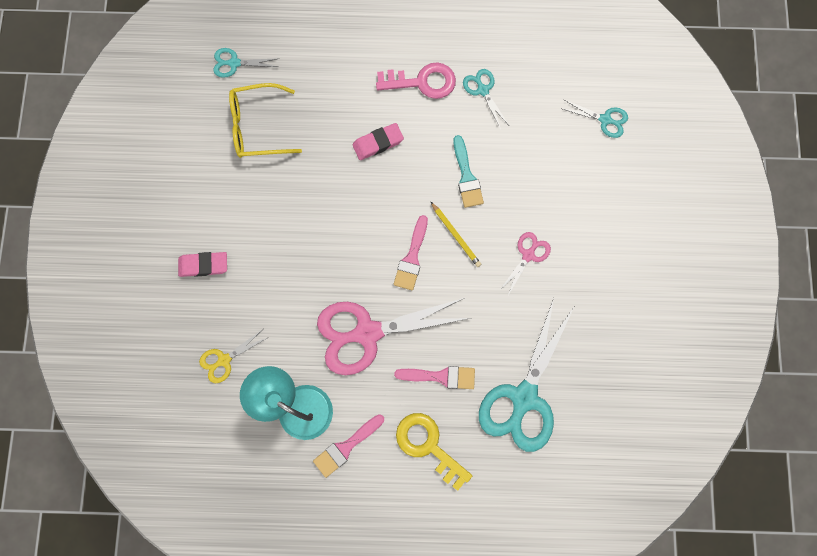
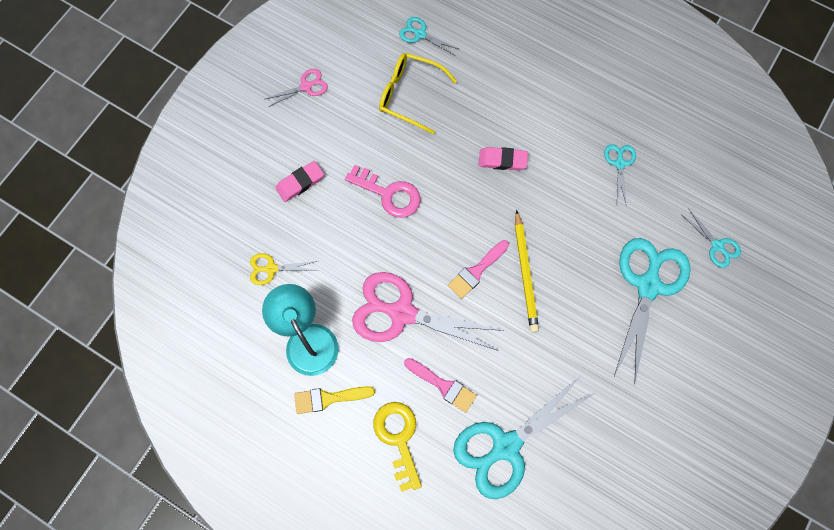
camera: 30 degrees right, 5 degrees down
pink eraser [178,252,227,277] -> pink eraser turned 60 degrees counterclockwise [276,161,324,202]
pink brush [313,414,384,478] -> yellow brush [294,386,375,414]
pink key [376,62,456,99] -> pink key moved to [345,164,421,218]
yellow pencil [431,202,481,267] -> yellow pencil [515,210,539,333], size x1.57
turquoise brush [453,135,484,208] -> none
pink scissors [499,232,551,295] -> pink scissors moved to [265,69,328,107]
none -> turquoise scissors [614,238,691,385]

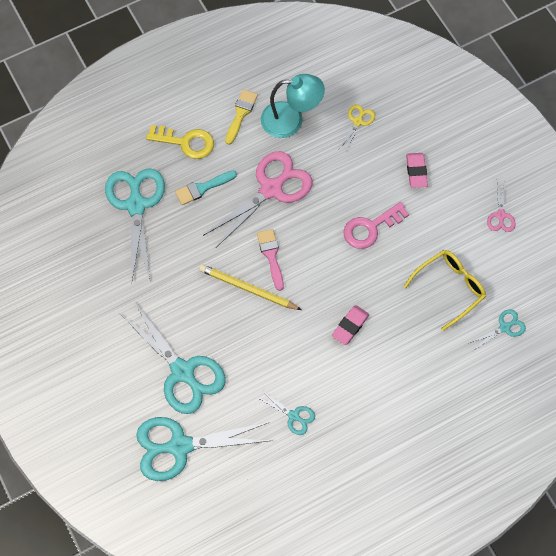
camera: 120 degrees right, 5 degrees down
pink brush [404,358,477,413] -> turquoise brush [175,170,237,205]
turquoise scissors [682,209,741,268] -> turquoise scissors [136,417,272,481], size x2.13

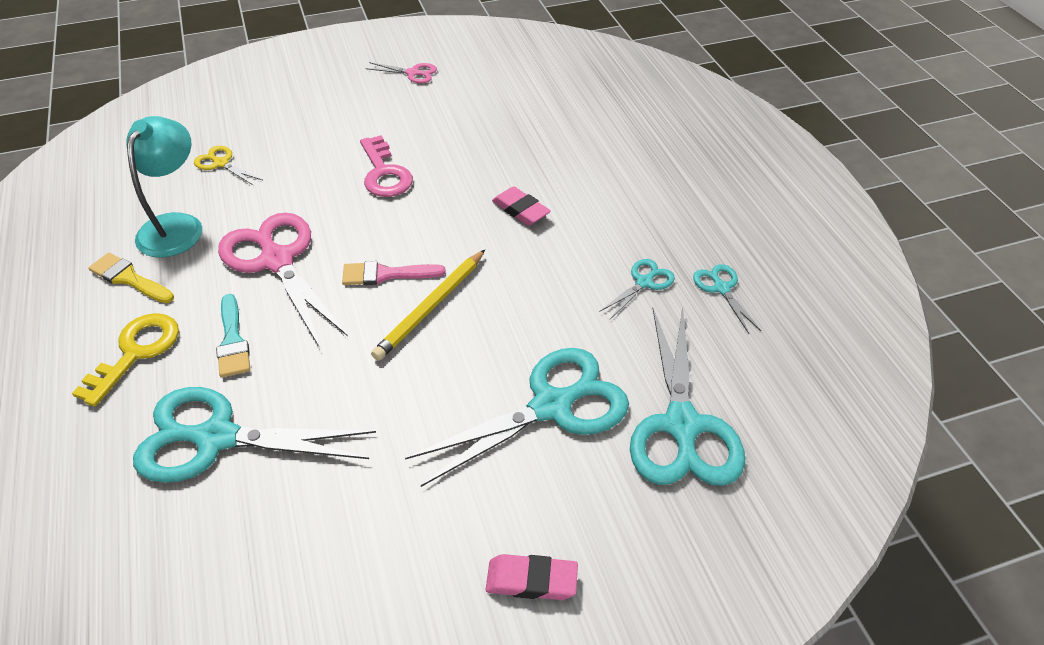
camera: 80 degrees left, 20 degrees down
yellow glasses [404,250,486,331] -> none
pink eraser [406,153,428,188] -> pink eraser moved to [486,554,578,600]
turquoise scissors [469,309,526,350] -> turquoise scissors moved to [693,264,761,334]

